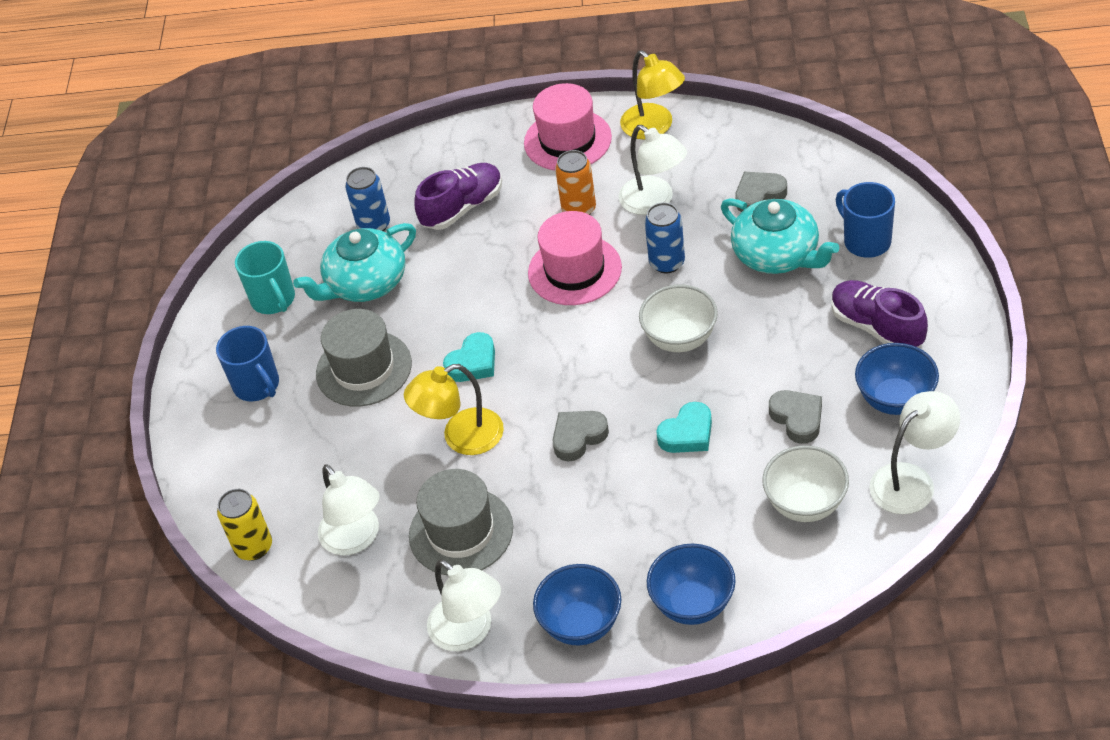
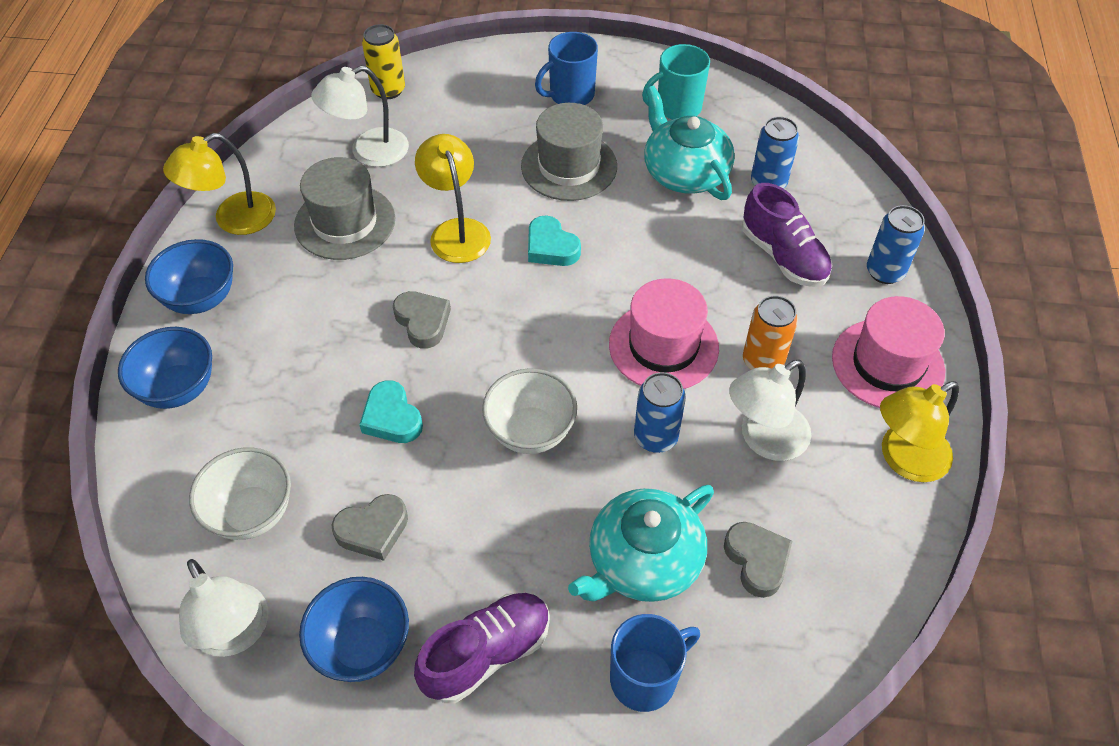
camera: 90 degrees right, 5 degrees up
white lamp [427,559,501,651] -> yellow lamp [163,133,276,235]
none -> blue can [867,205,925,284]

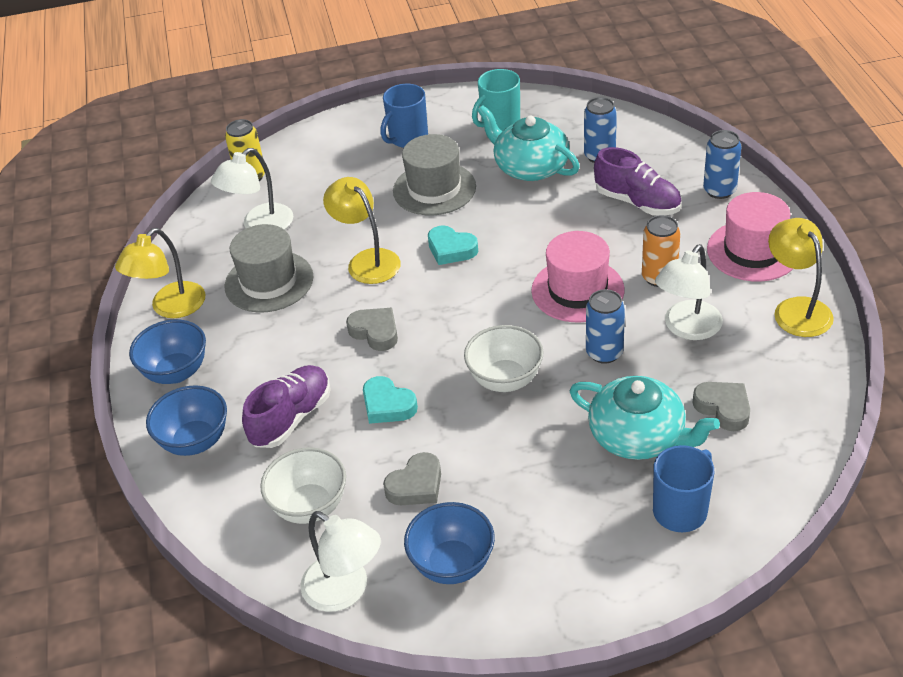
camera: 15 degrees left, 10 degrees down
purple shoe [414,593,550,703] -> purple shoe moved to [242,365,331,448]
turquoise teapot [568,485,714,602] -> turquoise teapot turned 90 degrees counterclockwise [570,376,720,460]
yellow lamp [880,381,959,482] -> yellow lamp turned 120 degrees clockwise [768,218,834,337]

